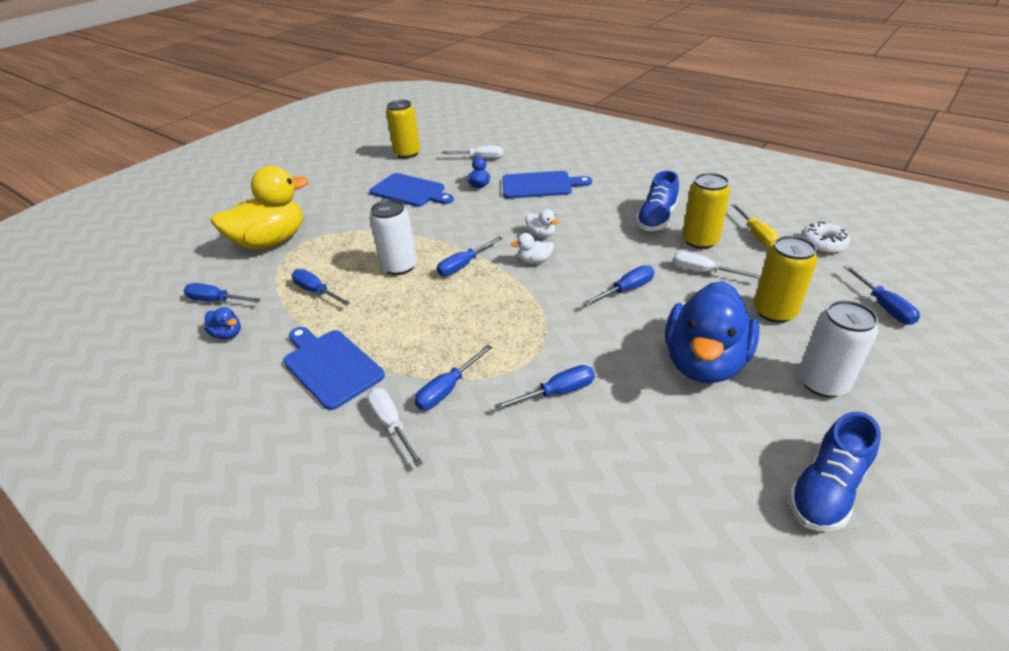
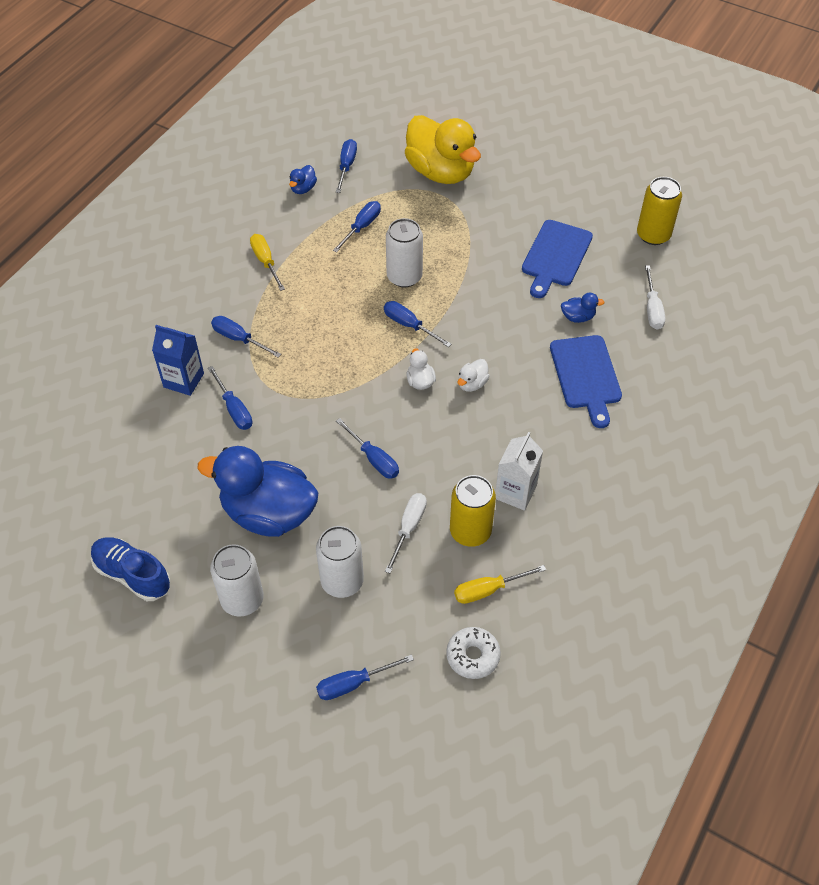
camera: 80 degrees right, 15 degrees up
blue cutting board [283,327,385,410] -> yellow screwdriver [250,234,285,291]
white screwdriver [367,388,423,467] -> none
blue shoe [636,170,679,231] -> white carton [495,432,543,511]
yellow can [753,236,818,323] -> white can [316,526,364,598]
none -> blue carton [152,325,204,396]

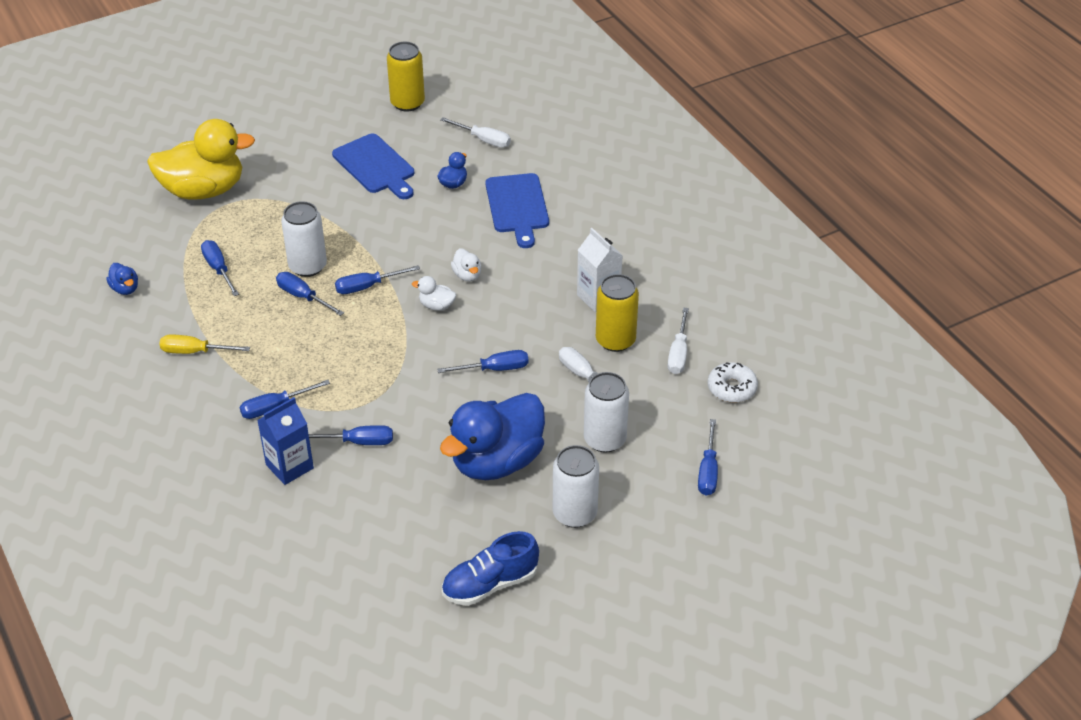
camera: 60 degrees left, 10 degrees down
blue screwdriver [336,139,357,193] -> blue screwdriver moved to [276,272,344,316]
yellow screwdriver [454,565,546,604] -> white screwdriver [668,307,689,374]
blue cutting board [550,335,622,428] -> blue cutting board turned 60 degrees clockwise [485,173,549,248]

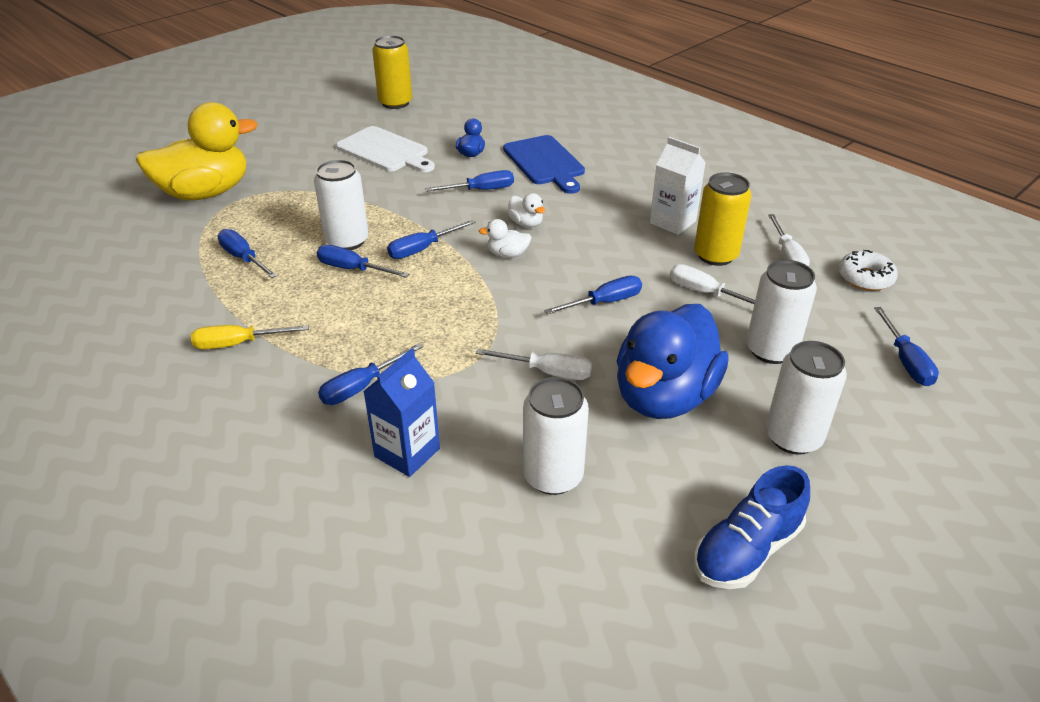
camera: 15 degrees left, 5 degrees down
blue duck [106,263,138,295] -> none
blue screwdriver [309,425,393,445] -> blue screwdriver moved to [425,170,514,192]
blue cutting board [332,134,414,199] -> white cutting board [336,126,435,172]
white screwdriver [440,117,511,148] -> white screwdriver moved to [476,349,592,380]
none -> white can [523,377,589,495]

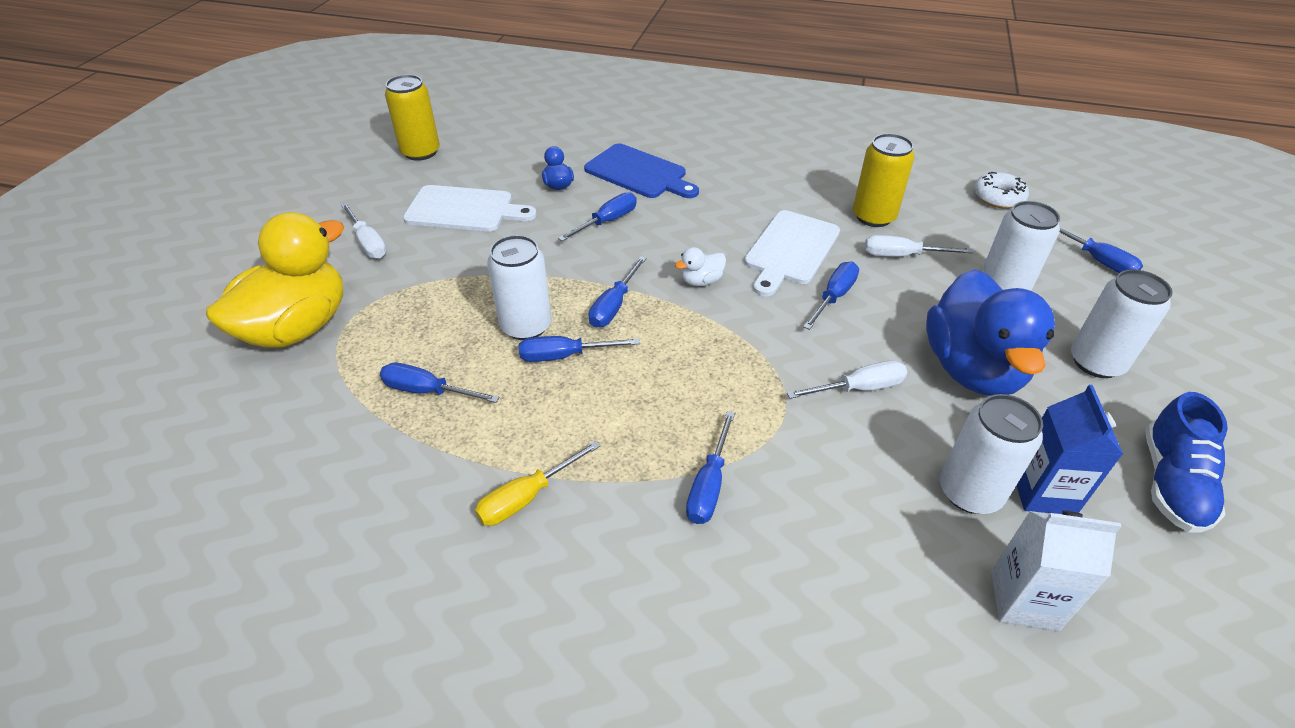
camera: 30 degrees left, 5 degrees up
blue carton [363,348,440,477] -> blue carton moved to [1016,385,1123,514]
white duck [508,193,545,227] -> none
white carton [650,137,706,235] -> white carton moved to [991,510,1122,631]
white screwdriver [768,214,810,266] -> white screwdriver moved to [341,203,387,259]
none -> white cutting board [744,210,840,297]

